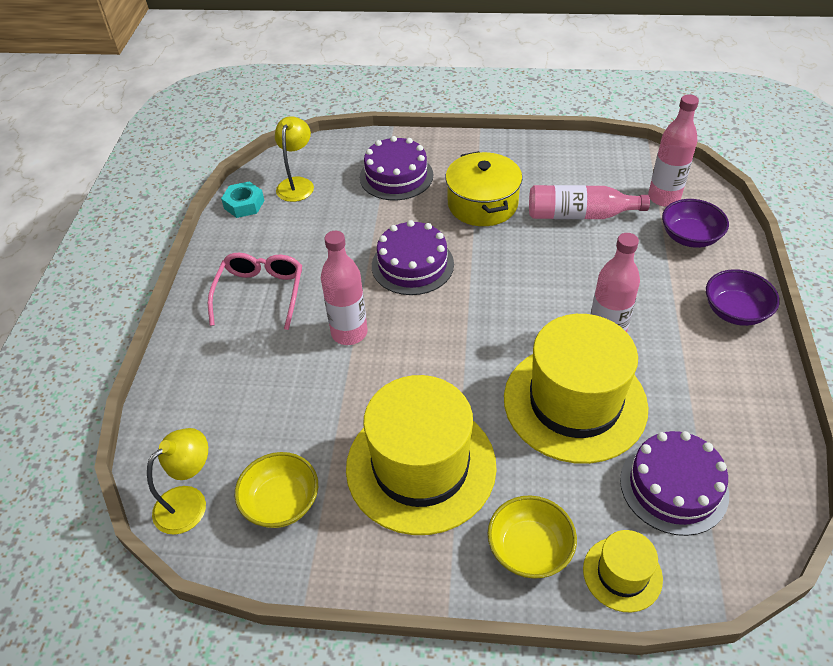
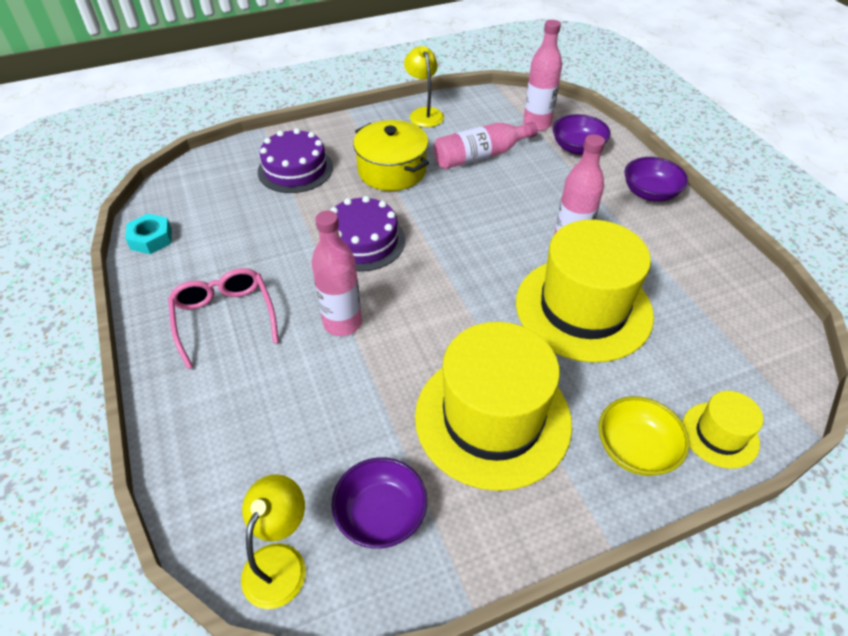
camera: 30 degrees left, 0 degrees up
yellow bowl [234,452,318,528] -> purple bowl [331,457,427,549]
yellow lamp [275,116,314,202] -> yellow lamp moved to [404,46,444,127]
purple cake [620,431,729,536] -> none

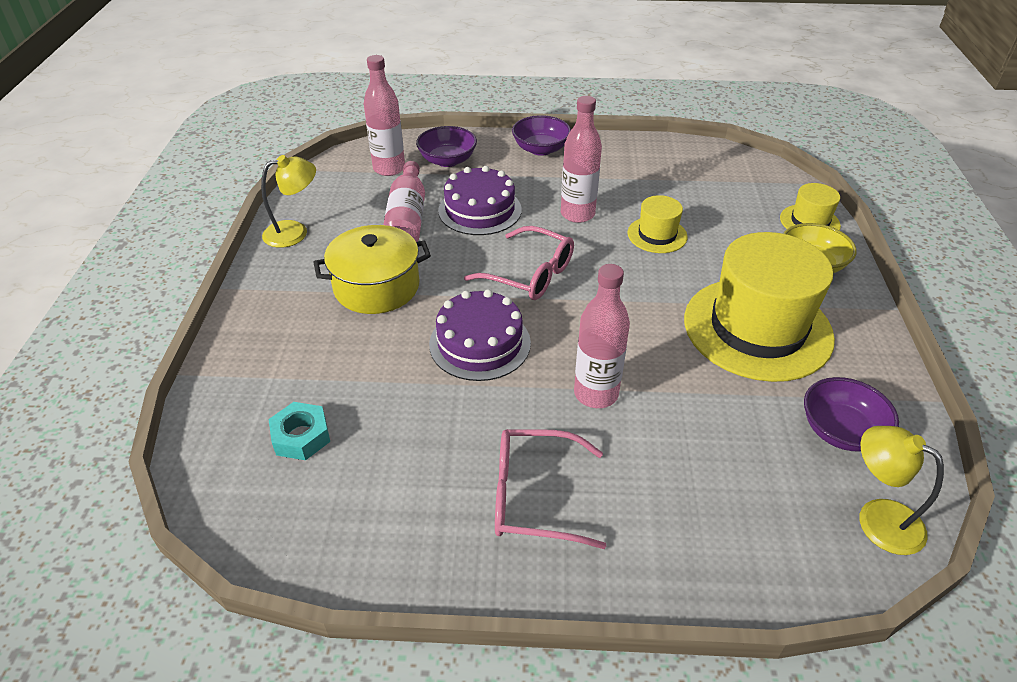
camera: 65 degrees left, 5 degrees down
turquoise nut [125,214,172,254] -> turquoise nut moved to [268,402,330,460]
purple cake [258,128,333,193] -> purple cake moved to [438,166,522,235]
yellow lamp [404,46,444,127] -> yellow lamp turned 150 degrees clockwise [261,155,316,248]
yellow hat [516,220,654,362] -> yellow hat [627,195,688,253], size x0.47
none -> pink glasses [464,226,574,300]

